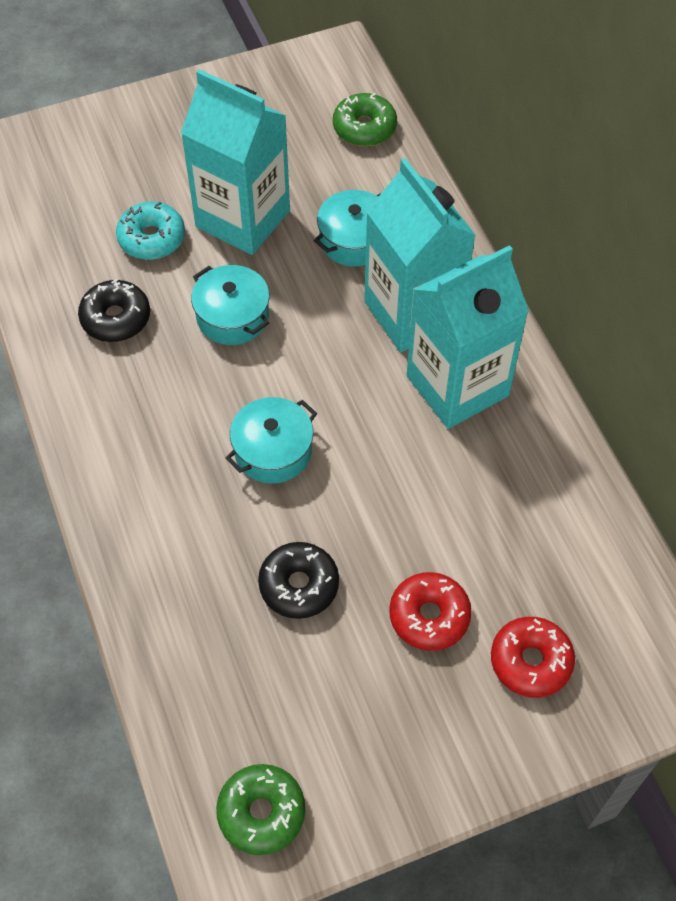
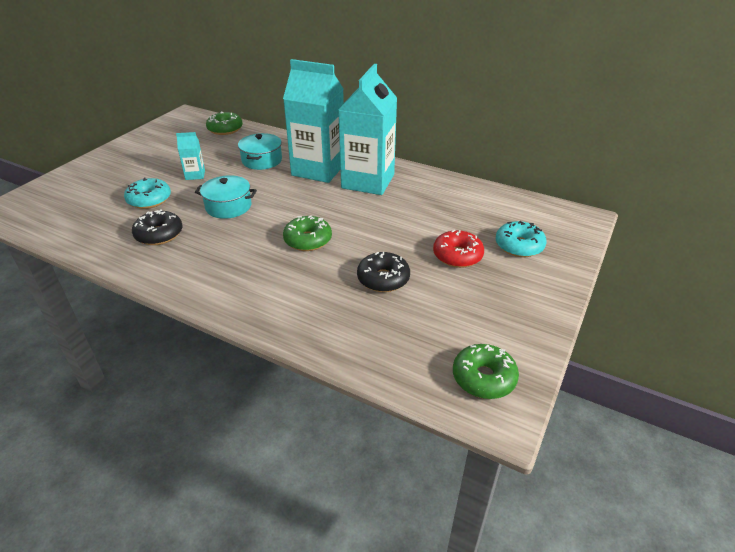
camera: 40 degrees left, 20 degrees down
turquoise carton [181,69,290,255] -> turquoise carton [176,132,205,180], size x0.42
turquoise pot [226,397,317,484] -> green donut [283,215,332,251]
red donut [491,617,575,698] -> turquoise donut [496,221,547,257]

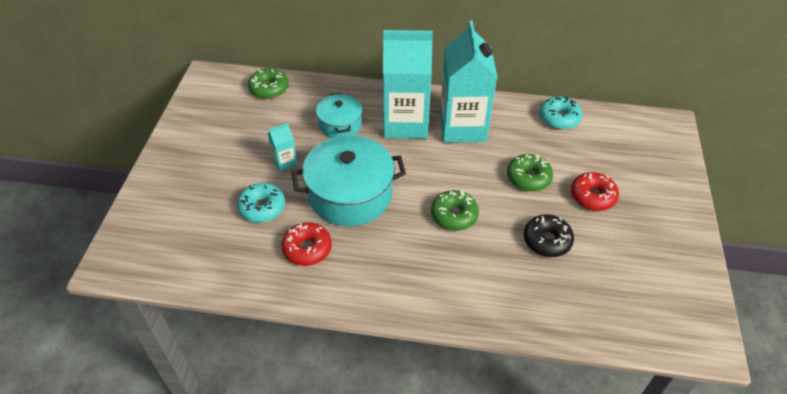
camera: 20 degrees left, 10 degrees up
black donut [132,209,182,245] -> red donut [281,222,332,266]
turquoise pot [195,175,257,219] -> turquoise pot [292,135,406,226], size x1.76
green donut [453,344,519,399] -> green donut moved to [507,154,553,191]
turquoise donut [496,221,547,257] -> turquoise donut moved to [539,97,582,130]

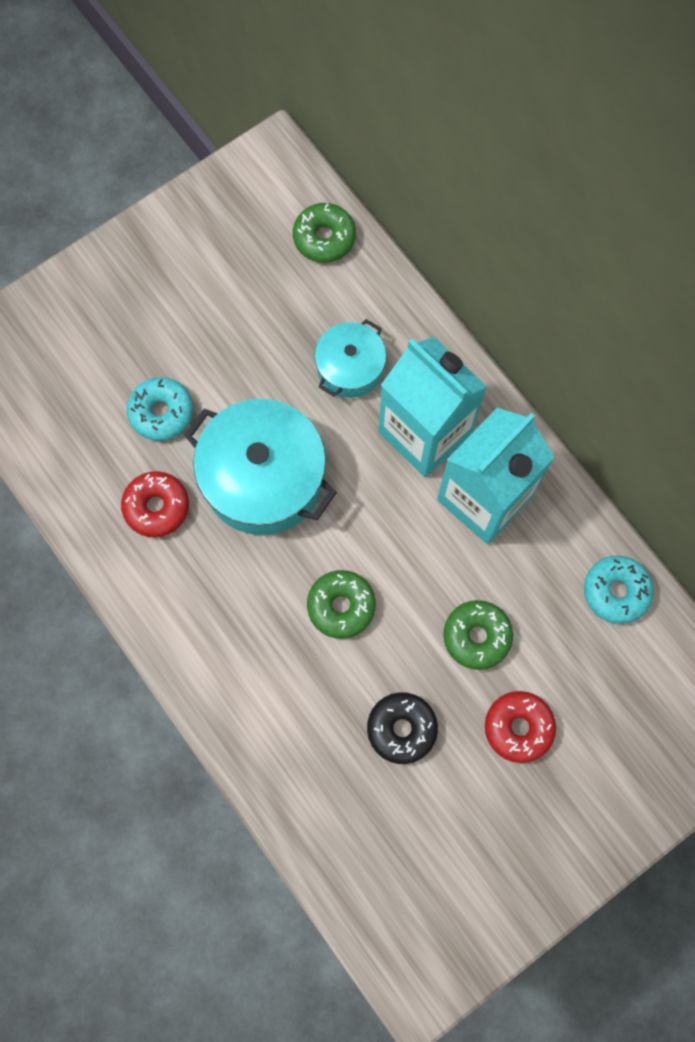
camera: 45 degrees right, 25 degrees up
turquoise carton [268,123,298,171] -> none

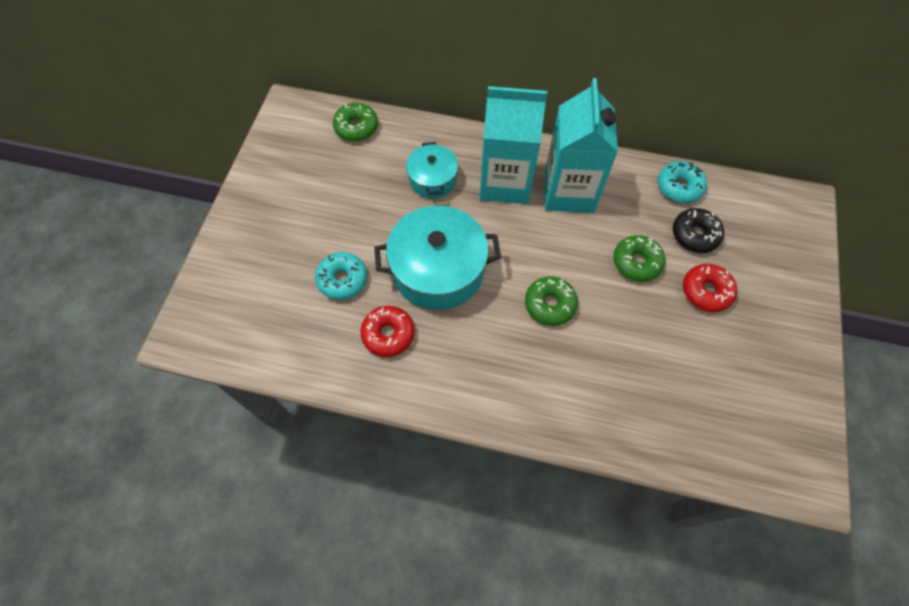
camera: 40 degrees left, 10 degrees down
black donut [367,692,438,764] -> black donut moved to [673,208,724,253]

